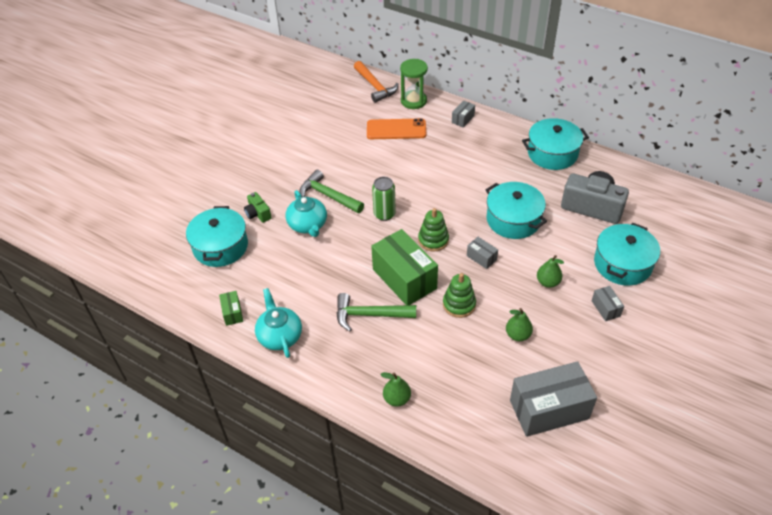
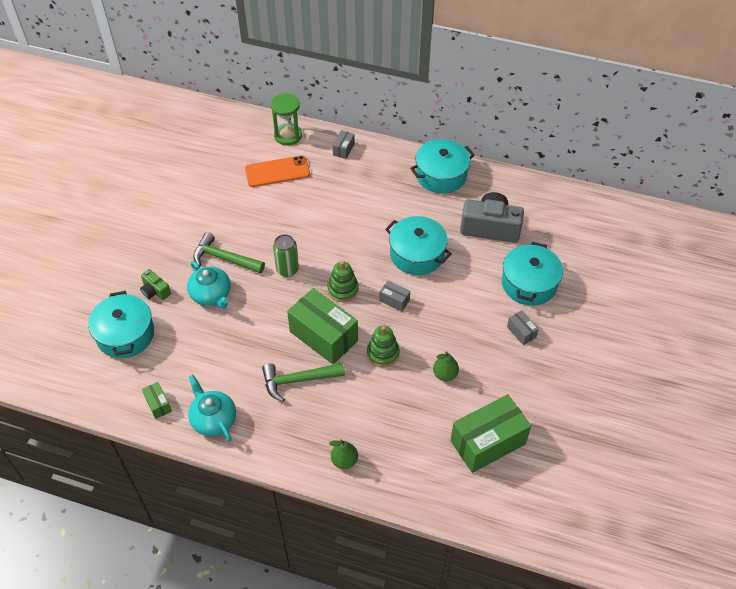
camera: 15 degrees left, 5 degrees up
orange hammer [354,61,398,103] -> none
grey box [510,361,597,437] -> green box [450,394,531,473]
green pear [537,255,564,288] -> none

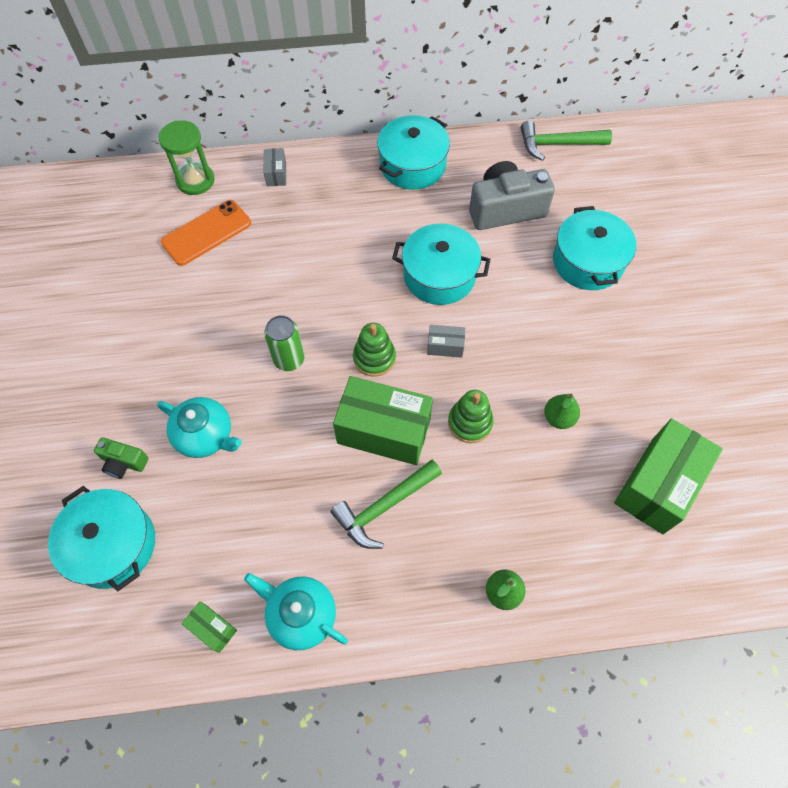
camera: 25 degrees left, 10 degrees up
green hammer [193,232,265,274] -> green hammer moved to [520,120,612,161]
grey box [507,310,539,345] -> none

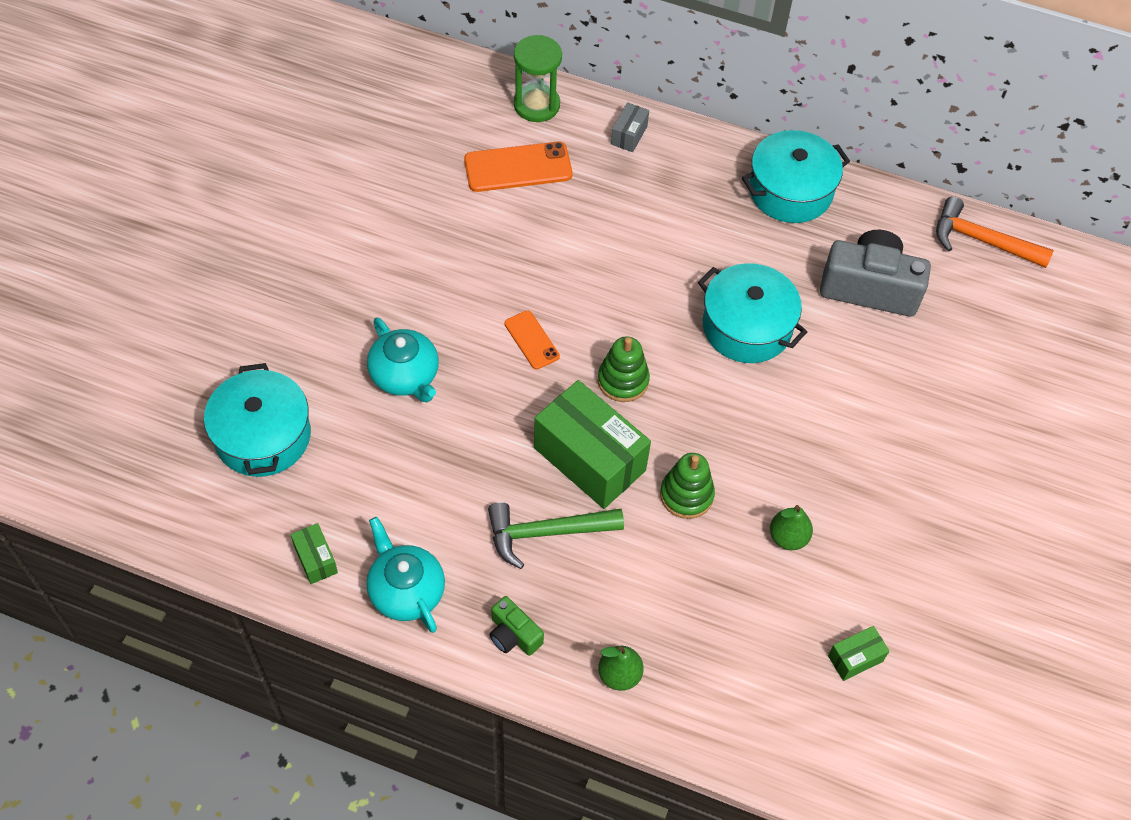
camera: 25 degrees right, 5 degrees down
green camera [94,437,149,479] -> green camera moved to [489,596,544,656]
green can [264,315,305,371] -> orange phone [505,310,560,369]
grey box [427,325,465,358] -> none
green hammer [520,120,612,161] -> orange hammer [936,196,1054,268]
turquoise pot [553,206,636,290] -> none
green box [614,418,723,534] -> green box [828,626,890,681], size x0.45

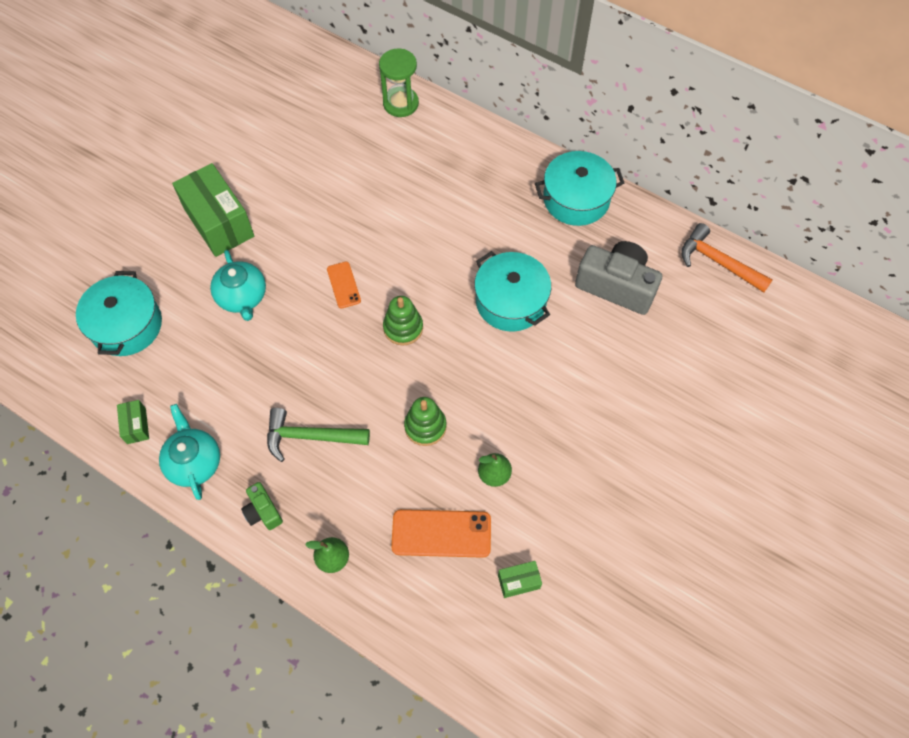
camera: 15 degrees right, 5 degrees up
orange phone [464,142,573,192] -> orange phone moved to [391,509,491,558]
green box [534,380,651,509] -> green box moved to [172,163,254,257]
grey box [611,102,649,152] -> none

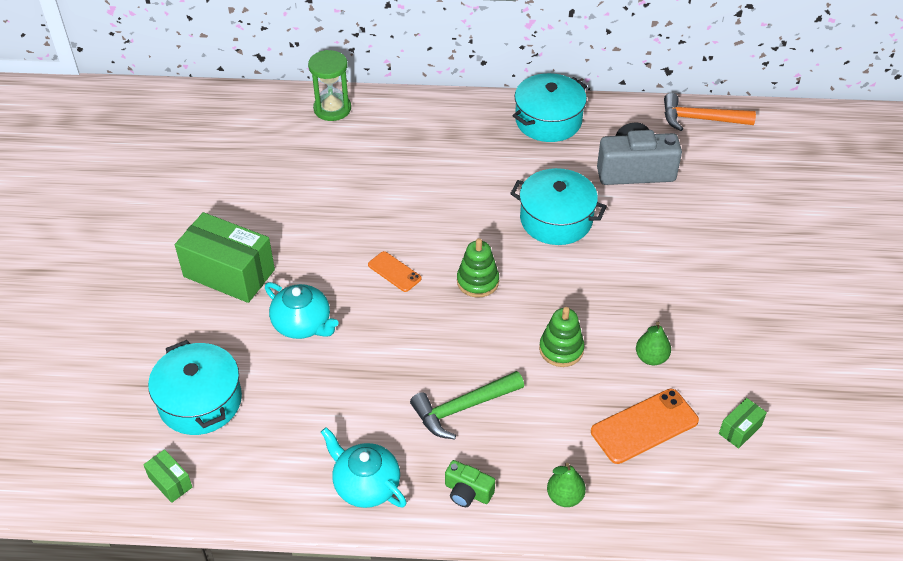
camera: 30 degrees left, 15 degrees down
green box [117,400,149,444] -> green box moved to [143,449,192,503]

